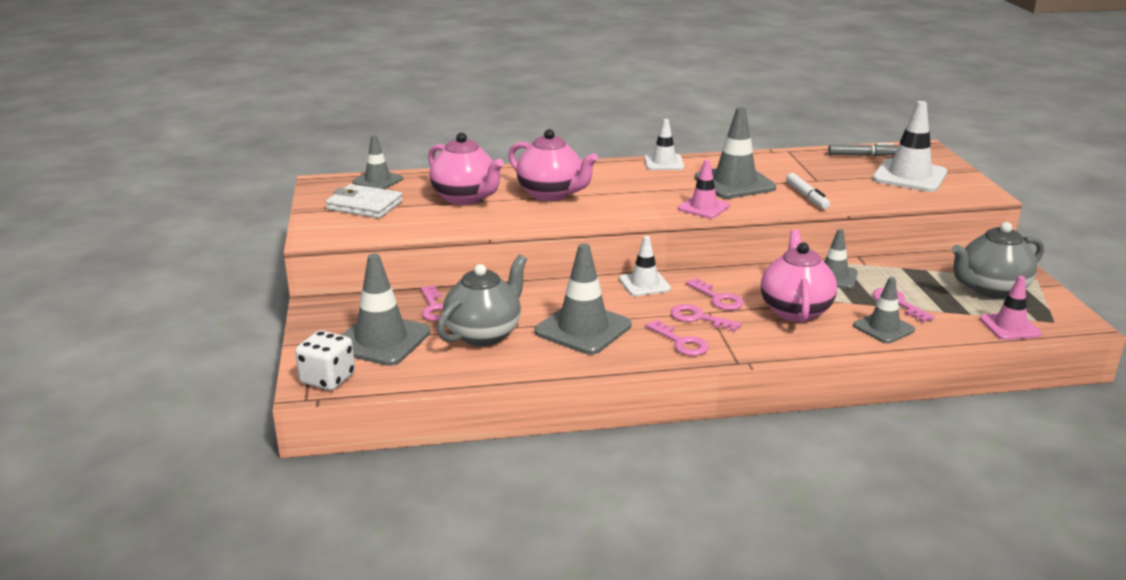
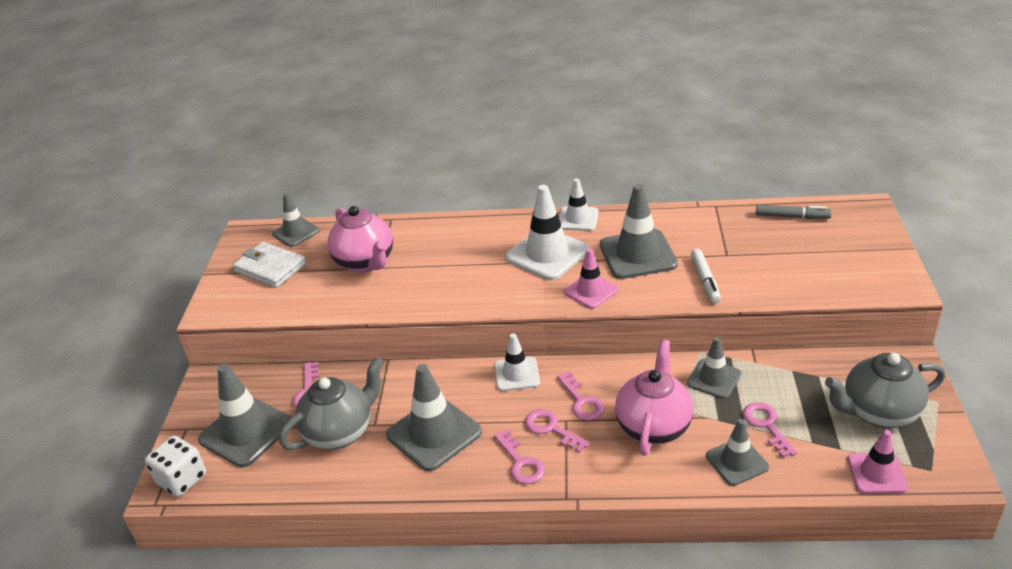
camera: 15 degrees right, 10 degrees up
pink teapot [508,129,598,201] -> none
white traffic cone [872,101,947,192] -> white traffic cone moved to [505,185,589,280]

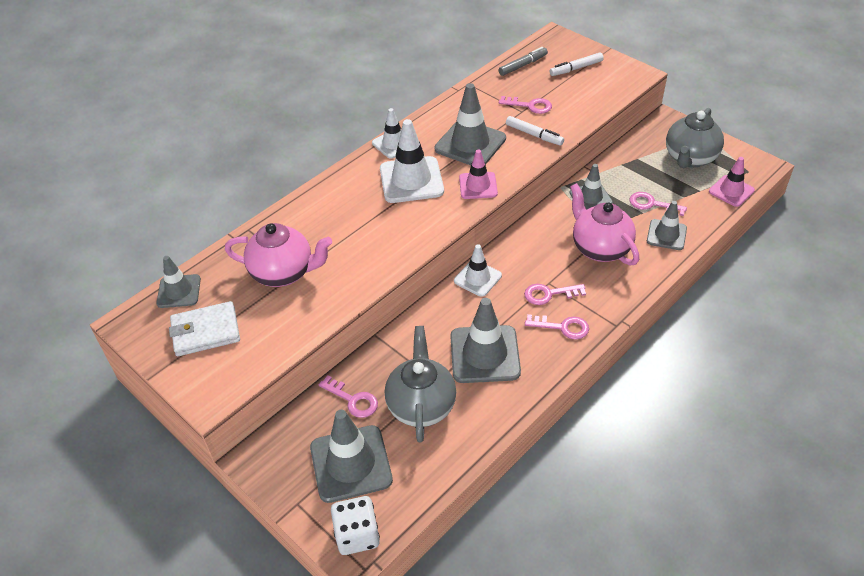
camera: 50 degrees left, 10 degrees up
pink key [557,371,605,421] -> pink key moved to [499,96,552,114]
none -> white marker [550,53,604,76]

